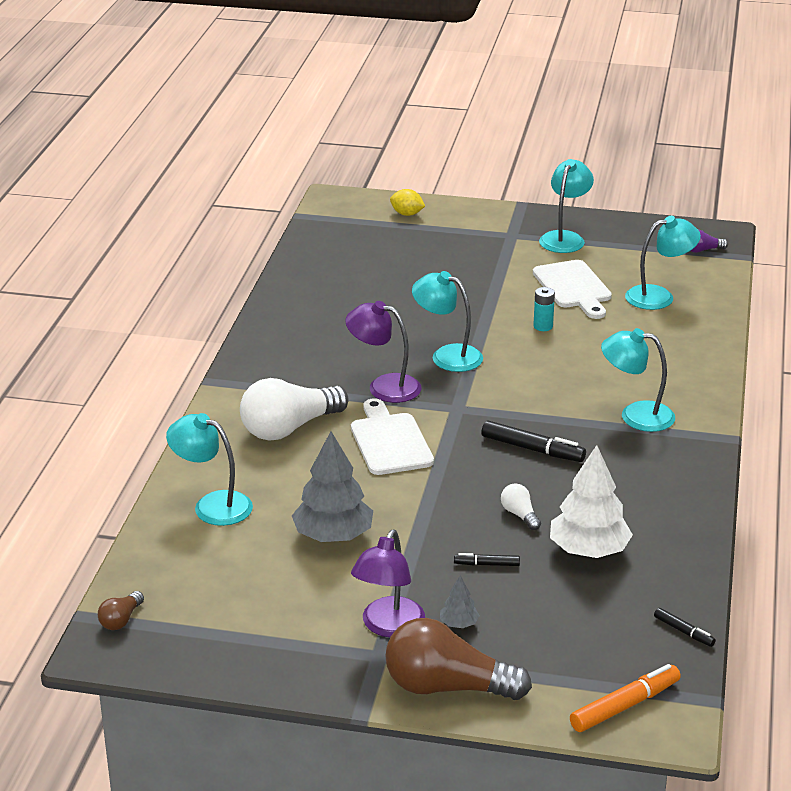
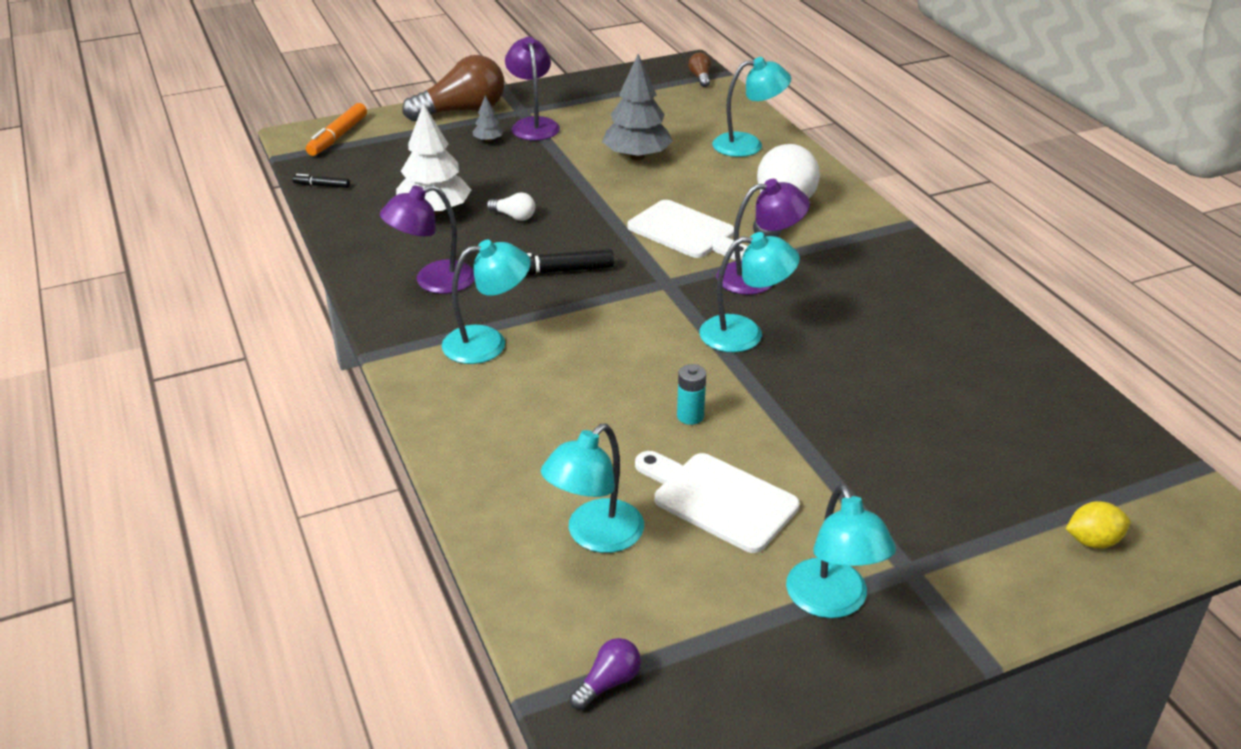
camera: 145 degrees right, 5 degrees up
black marker [454,553,520,566] -> none
none -> purple lamp [380,185,475,294]

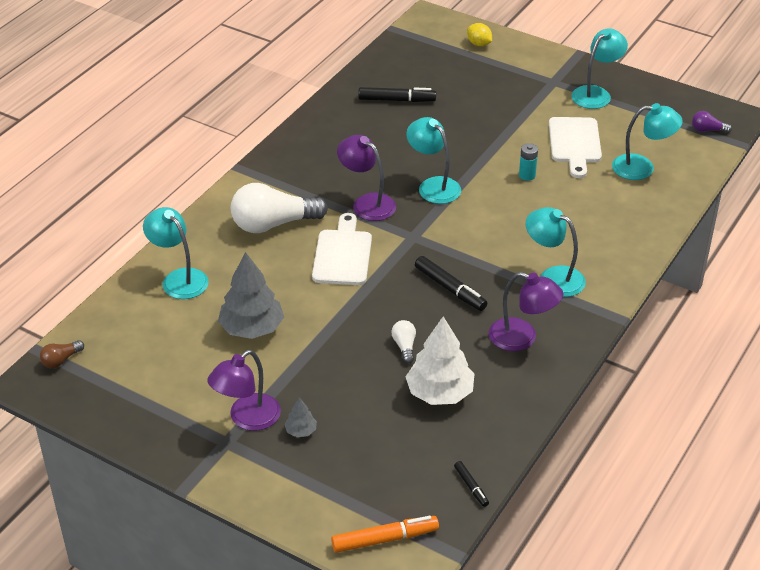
camera: 125 degrees left, 5 degrees up
brown light bulb [402,55,504,121] -> none
none -> black marker [358,87,436,102]

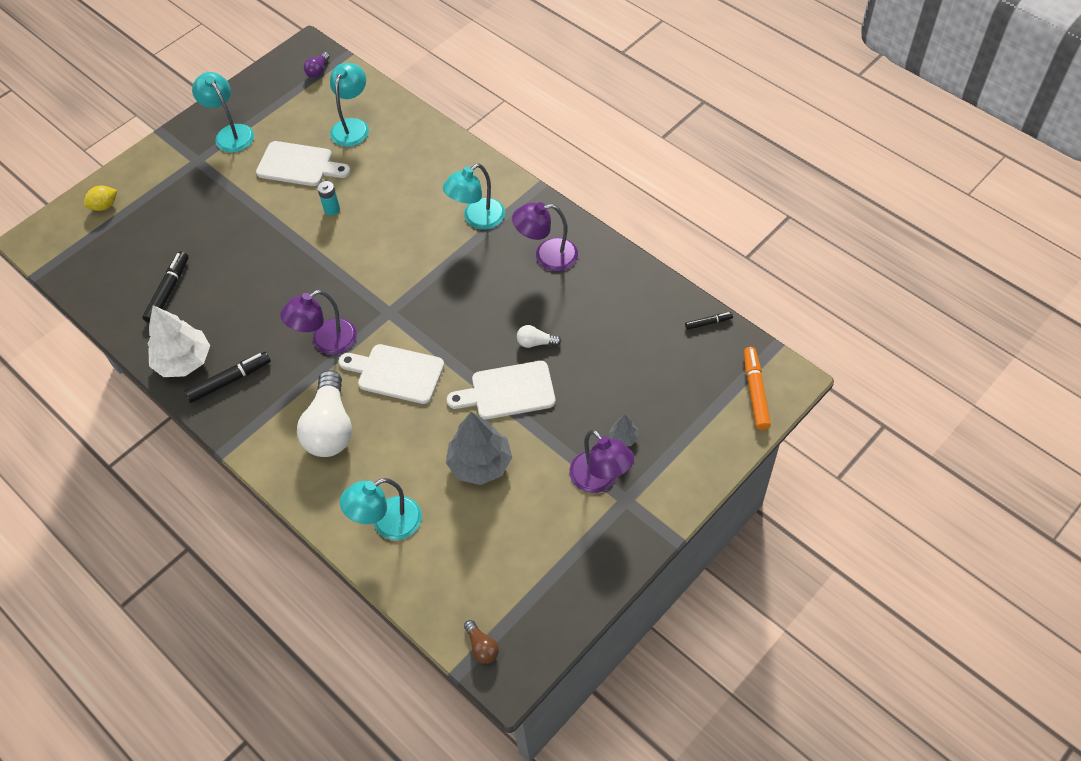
camera: 75 degrees left, 15 degrees up
turquoise lamp [406,117,461,204] -> none
white tree [406,316,474,405] -> white tree moved to [147,305,210,377]
black marker [415,256,487,311] -> black marker moved to [184,352,271,403]
purple lamp [489,272,563,351] -> purple lamp turned 135 degrees counterclockwise [512,202,578,271]
none -> white cutting board [447,361,555,419]

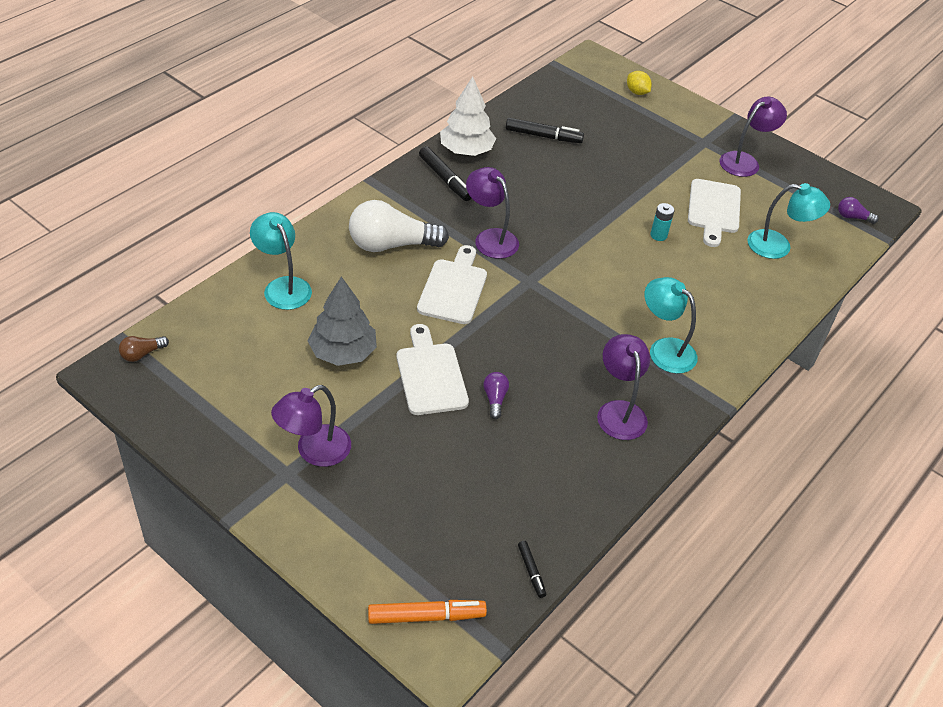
camera: 80 degrees right, 10 degrees down
turquoise lamp [192,72,254,153] -> purple lamp [719,97,787,177]
white light bulb [517,325,561,348] -> purple light bulb [483,372,509,419]
grey tree [609,415,639,446] -> none

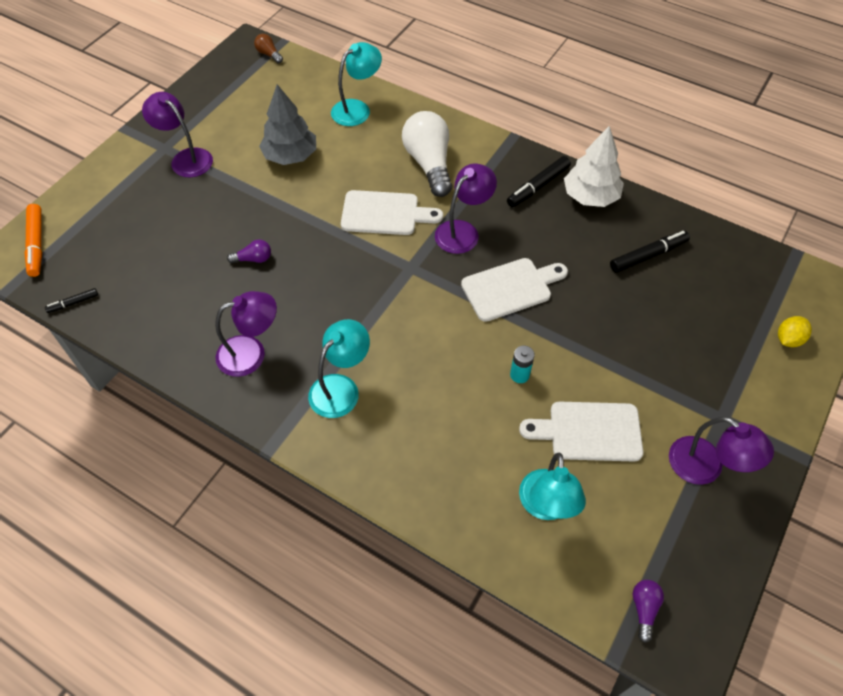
camera: 85 degrees right, 10 degrees up
white cutting board [397,324,469,415] -> white cutting board moved to [461,258,568,322]
black marker [506,118,584,143] -> black marker turned 120 degrees counterclockwise [610,231,690,273]

